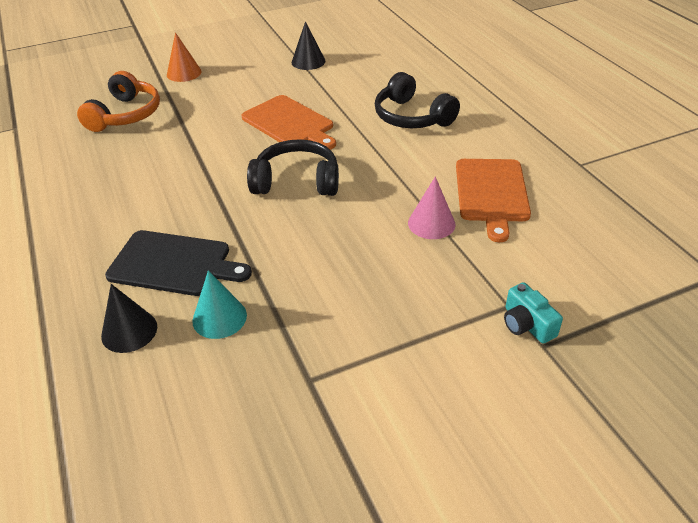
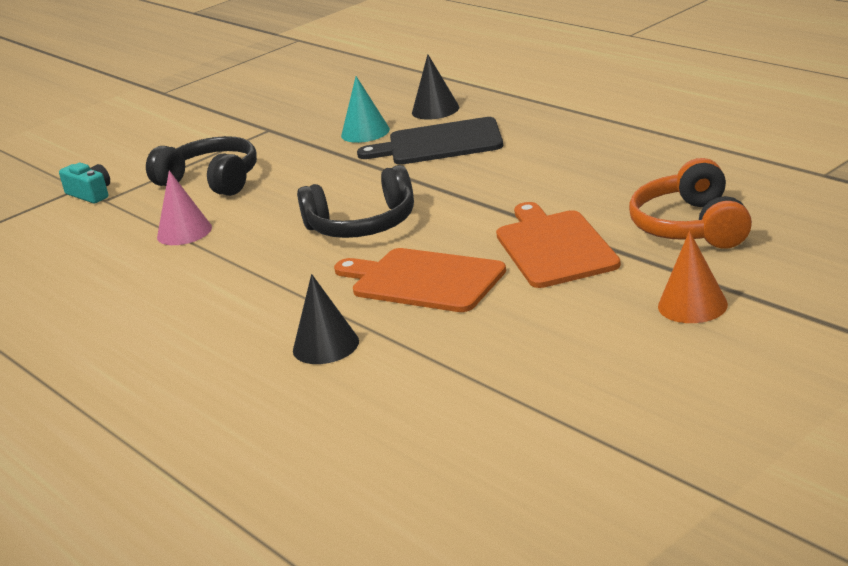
camera: 165 degrees right, 15 degrees down
black cone [291,21,325,70] -> black cone moved to [293,274,359,364]
black headphones [375,72,460,128] -> black headphones moved to [146,136,257,196]
orange cutting board [456,159,531,242] -> orange cutting board moved to [496,202,621,288]

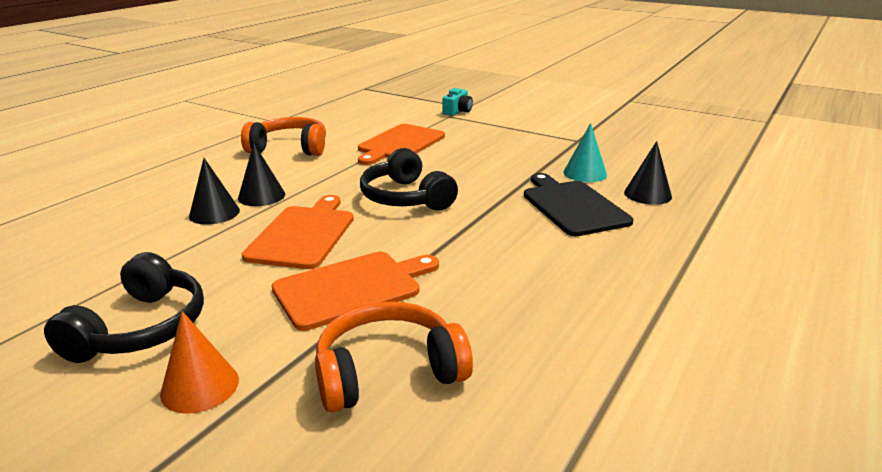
camera: 70 degrees right, 0 degrees up
black headphones [146,136,257,196] -> black headphones moved to [44,252,204,363]
pink cone [157,171,212,245] -> orange cutting board [358,124,445,165]
none -> black cone [238,143,285,206]
none -> orange headphones [241,117,326,156]

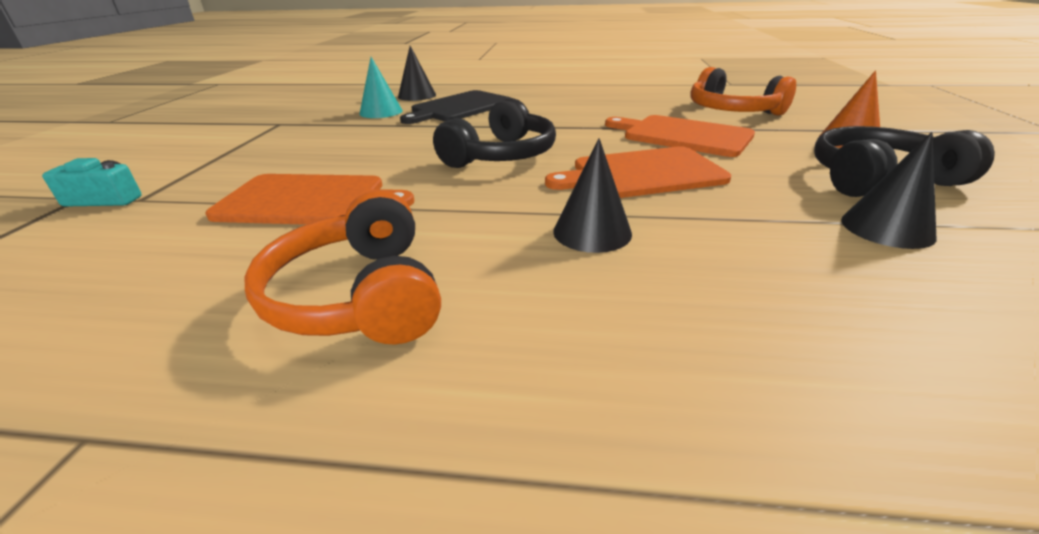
camera: 115 degrees left, 5 degrees up
black cone [189,158,240,225] -> black cone moved to [841,132,937,249]

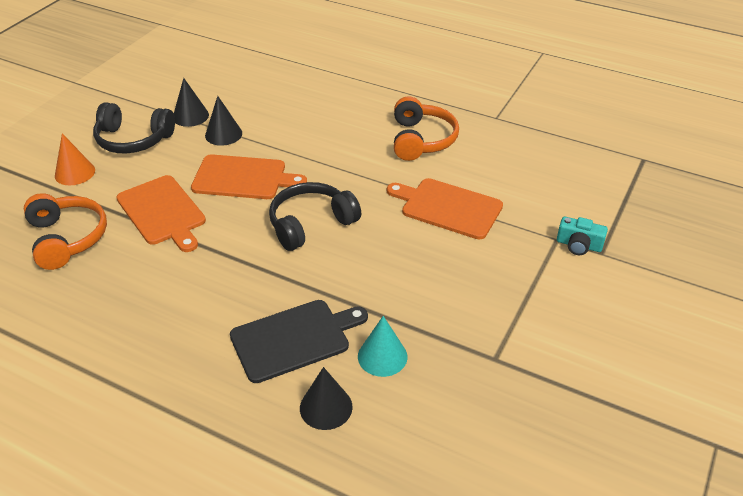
camera: 160 degrees left, 10 degrees up
black cone [553,138,632,253] -> black cone moved to [205,96,242,146]

